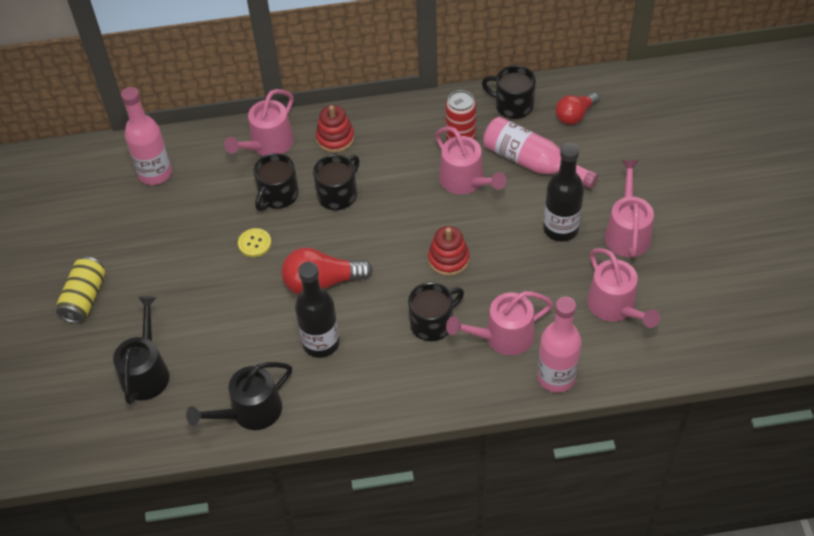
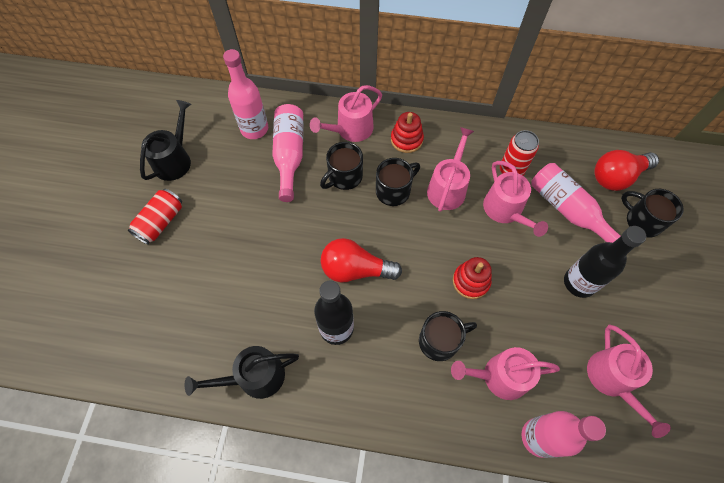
camera: 15 degrees right, 10 degrees up
yellow can [56,257,105,323] -> red can [128,189,182,245]
black watering can [113,296,169,404] -> black watering can moved to [140,100,191,181]
yellow button [238,228,271,257] -> none
black mug [482,65,536,119] -> black mug moved to [621,189,684,238]
red light bulb [556,92,599,125] -> red light bulb [594,150,659,191], size x1.52
pink watering can [605,160,654,257] -> pink watering can moved to [427,127,474,212]
none -> pink bottle [272,104,304,202]

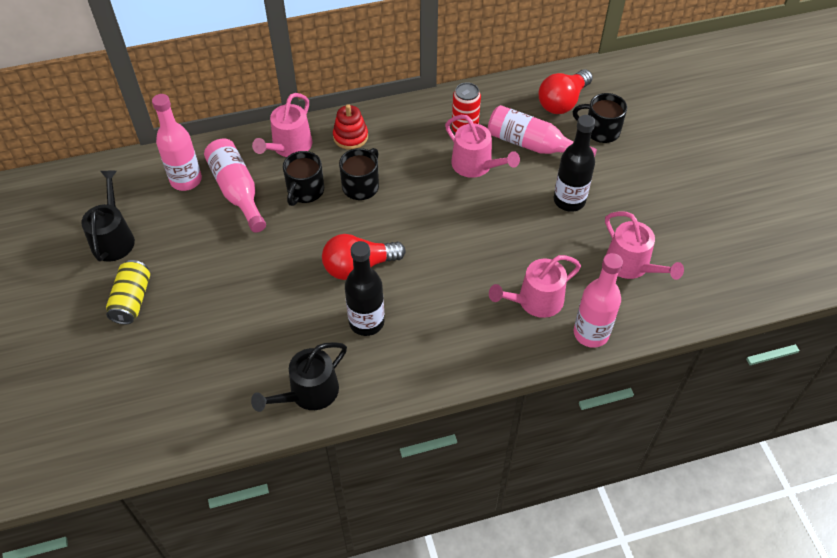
camera: 25 degrees left, 10 degrees down
red can [128,189,182,245] -> yellow can [106,260,150,325]
black mug [419,311,477,361] -> none
pink watering can [427,127,474,212] -> none
red stacking toy [453,257,492,299] -> none

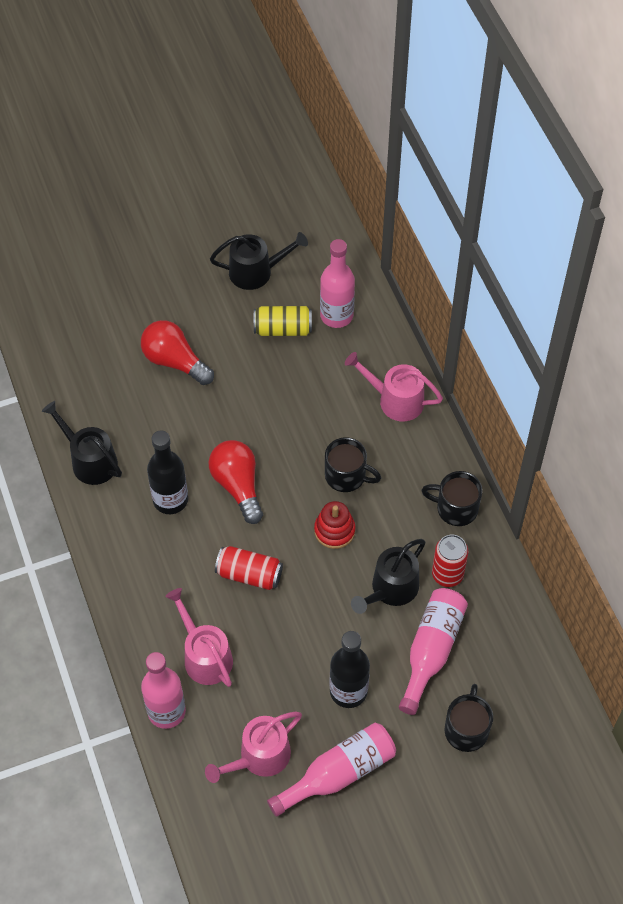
camera: 85 degrees right, 5 degrees up
yellow can [106,260,150,325] -> yellow can moved to [254,306,312,336]
pink bottle [204,139,266,233] -> pink bottle moved to [267,723,396,817]
black mug [283,151,324,206] -> black mug moved to [421,471,482,526]
red stacking toy [333,104,368,150] -> red stacking toy moved to [314,501,356,549]
pink watering can [445,115,520,178] -> black watering can [351,539,426,614]
red light bulb [539,69,593,114] -> red light bulb moved to [141,320,214,385]
none -> red can [215,546,283,590]

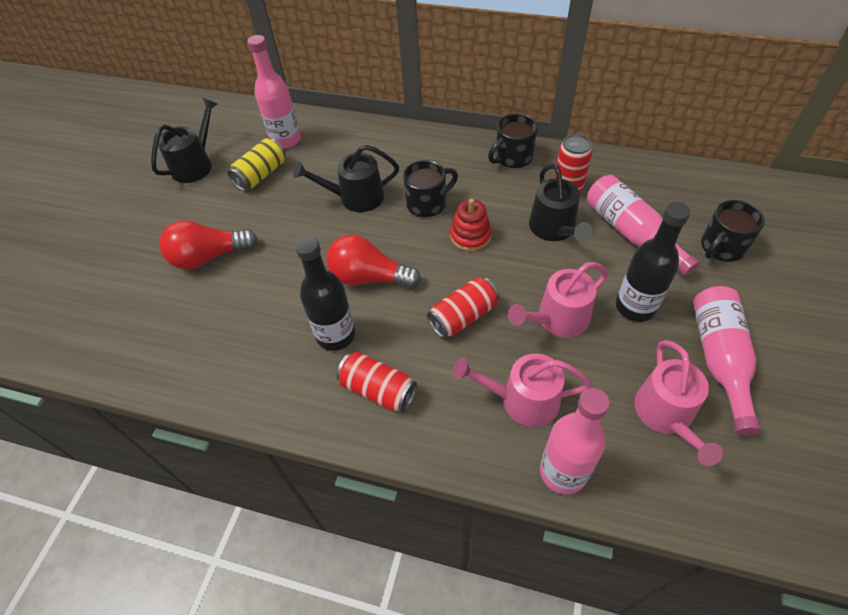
camera: 50 degrees left, 5 degrees down
black watering can [42,401,122,485] -> black watering can moved to [293,145,399,212]
pink watering can [345,352,443,422] -> pink watering can moved to [508,262,608,337]
black mug [445,684,493,752] -> black mug turned 90 degrees counterclockwise [701,200,765,262]
none -> red can [336,352,417,412]

